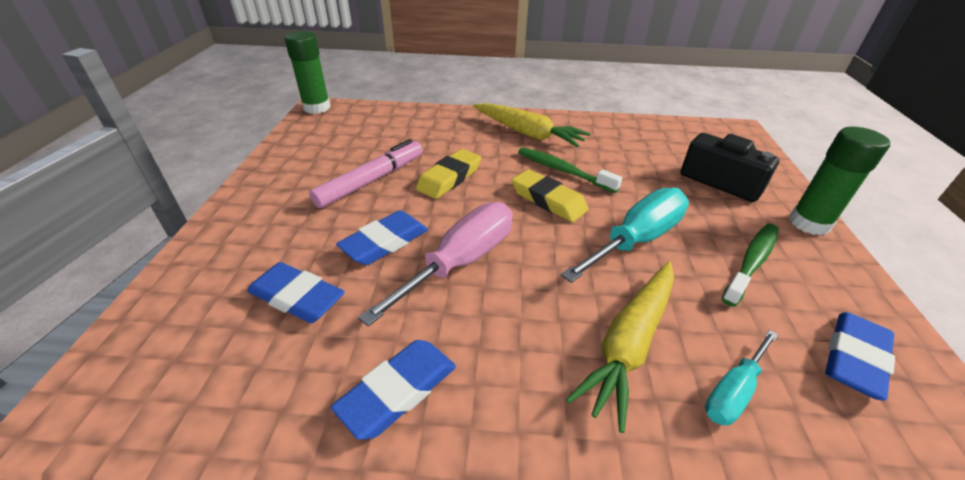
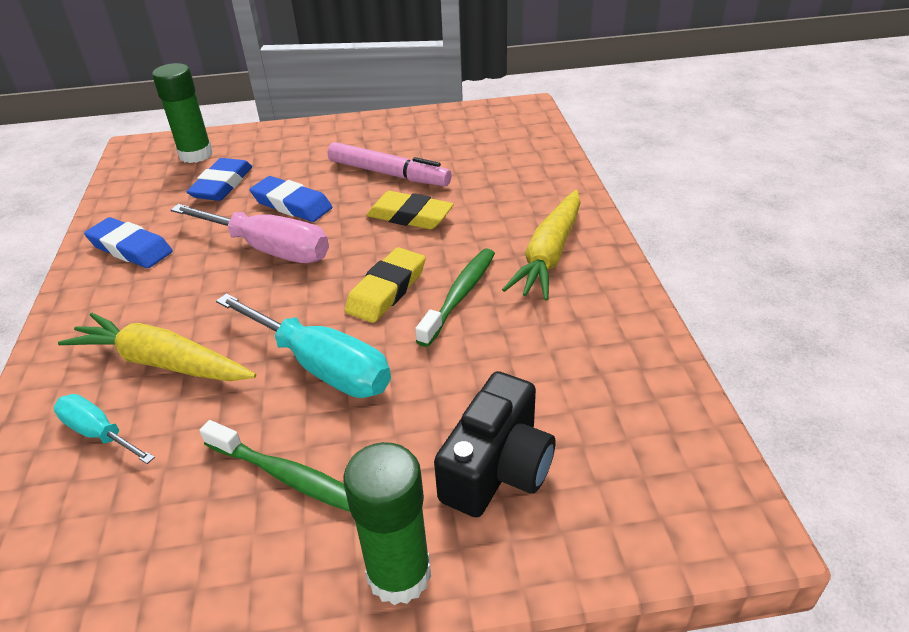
camera: 80 degrees right, 0 degrees up
green glue stick [284,31,330,114] -> green glue stick moved to [152,63,213,163]
blue eraser [825,312,895,400] -> none

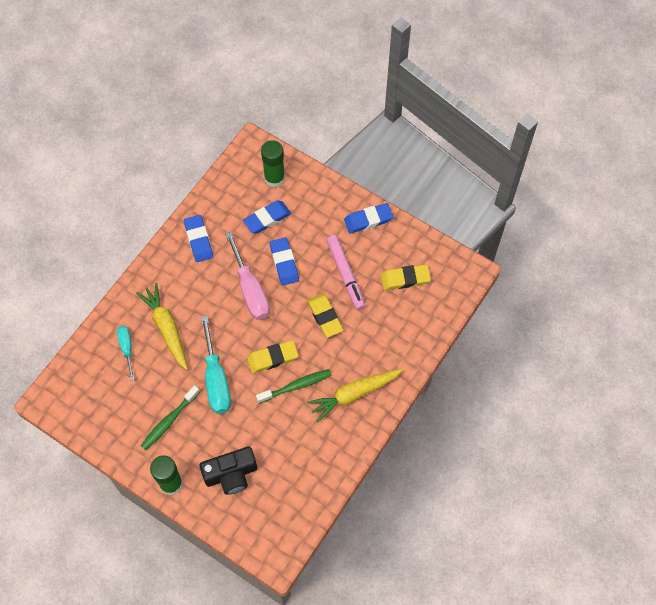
camera: 40 degrees right, 25 degrees up
green toothbrush [199,420,350,512] -> green toothbrush turned 60 degrees clockwise [141,385,200,450]
none -> blue eraser [344,203,393,233]
none -> yellow eraser [381,265,431,290]

